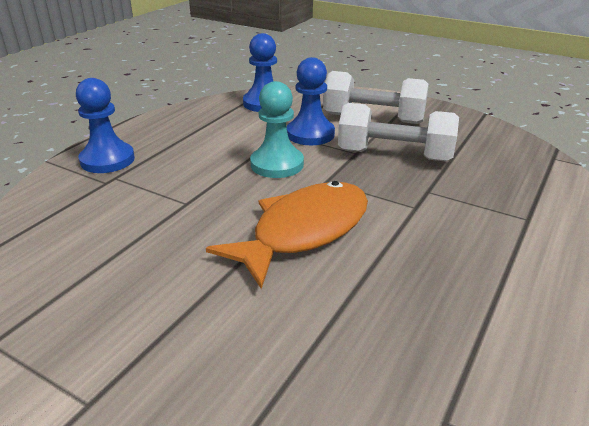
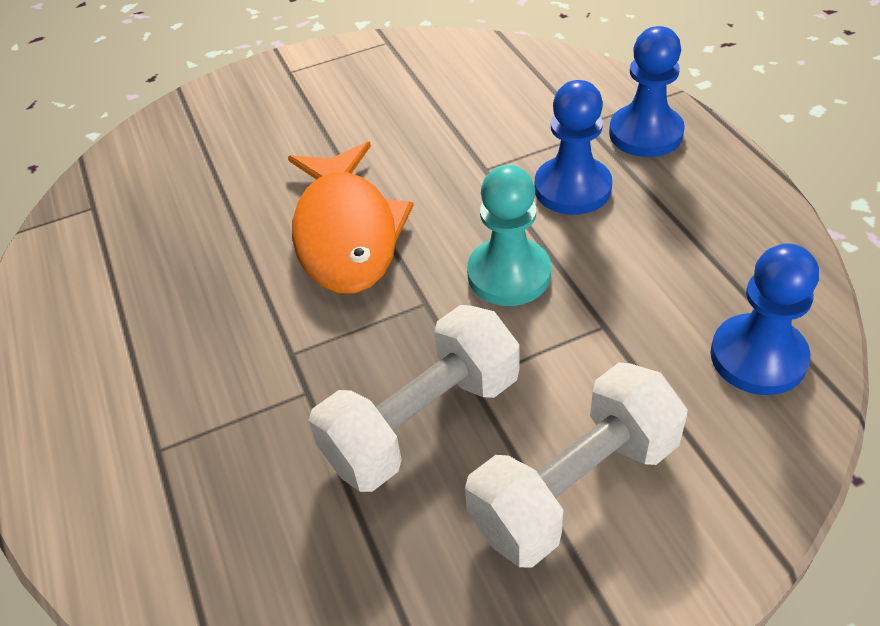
camera: 130 degrees right, 15 degrees up
blue pawn [287,57,335,145] -> blue pawn moved to [535,80,612,215]

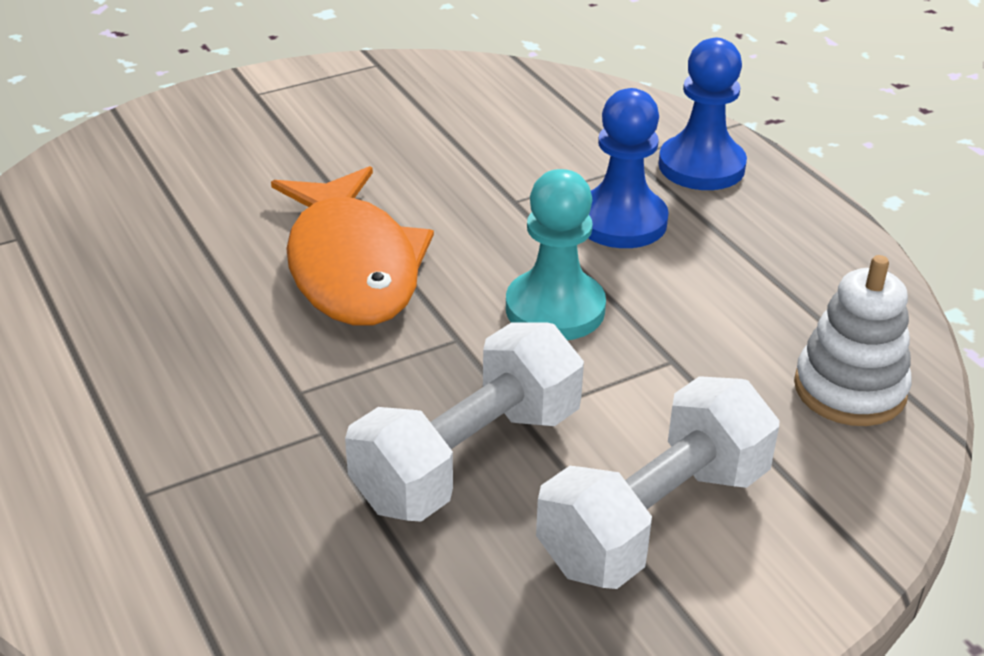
camera: 10 degrees left, 10 degrees down
blue pawn [710,244,819,395] -> white stacking toy [794,255,912,426]

